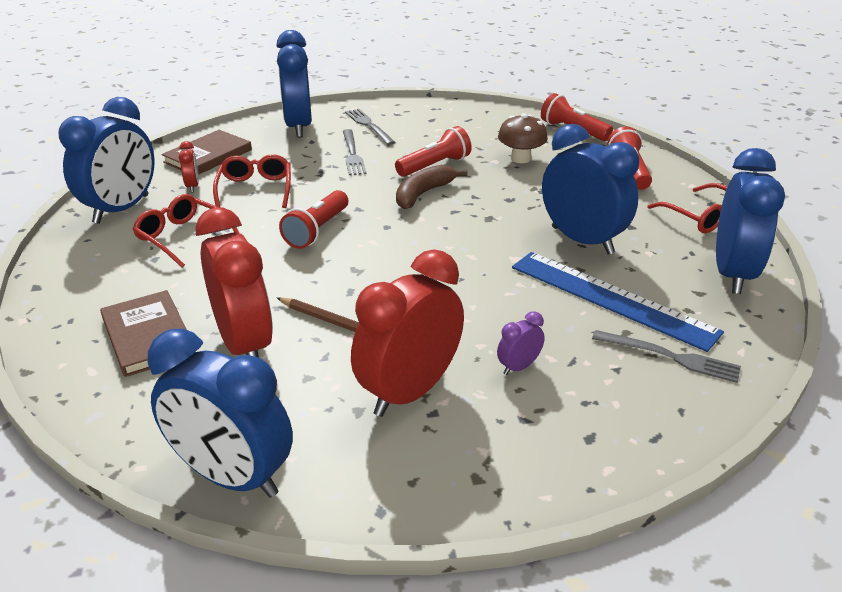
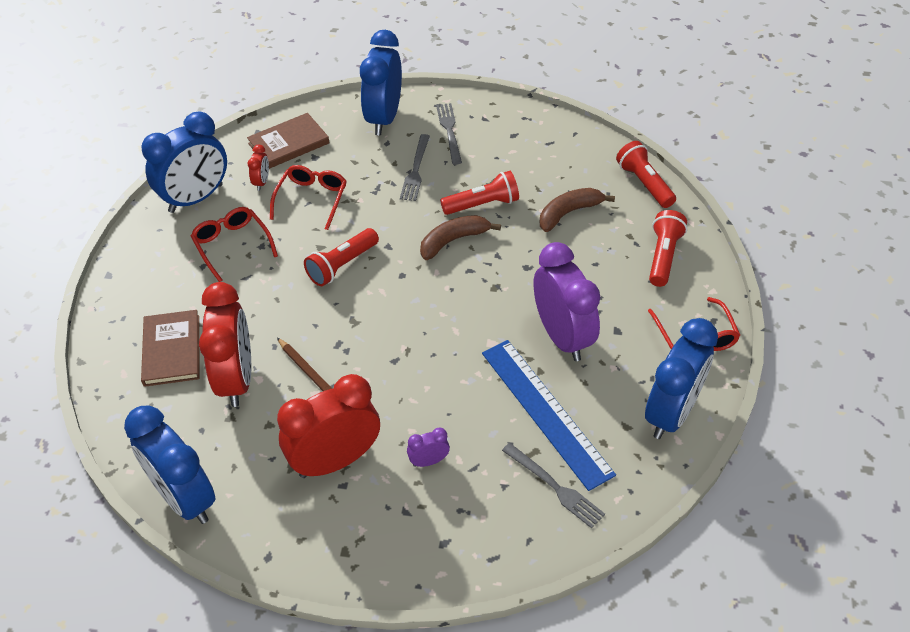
camera: 20 degrees right, 15 degrees up
brown mushroom [498,113,548,163] -> brown banana [540,188,615,232]
blue clock [542,124,639,255] -> purple clock [534,242,600,361]

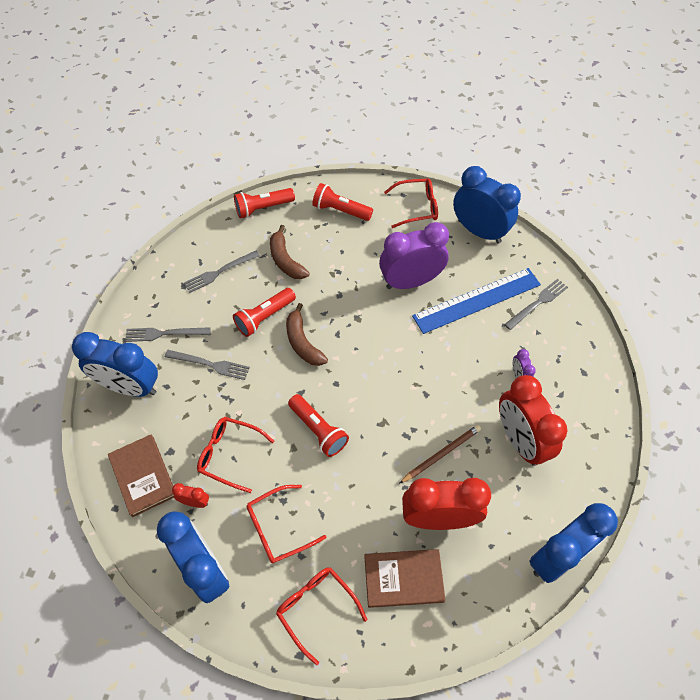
camera: 85 degrees left, 10 degrees up
red flashlight [440,171,519,215] -> red flashlight turned 120 degrees counterclockwise [233,288,296,337]
none -> grey fork [184,251,260,293]
none -> red glasses [276,567,367,665]

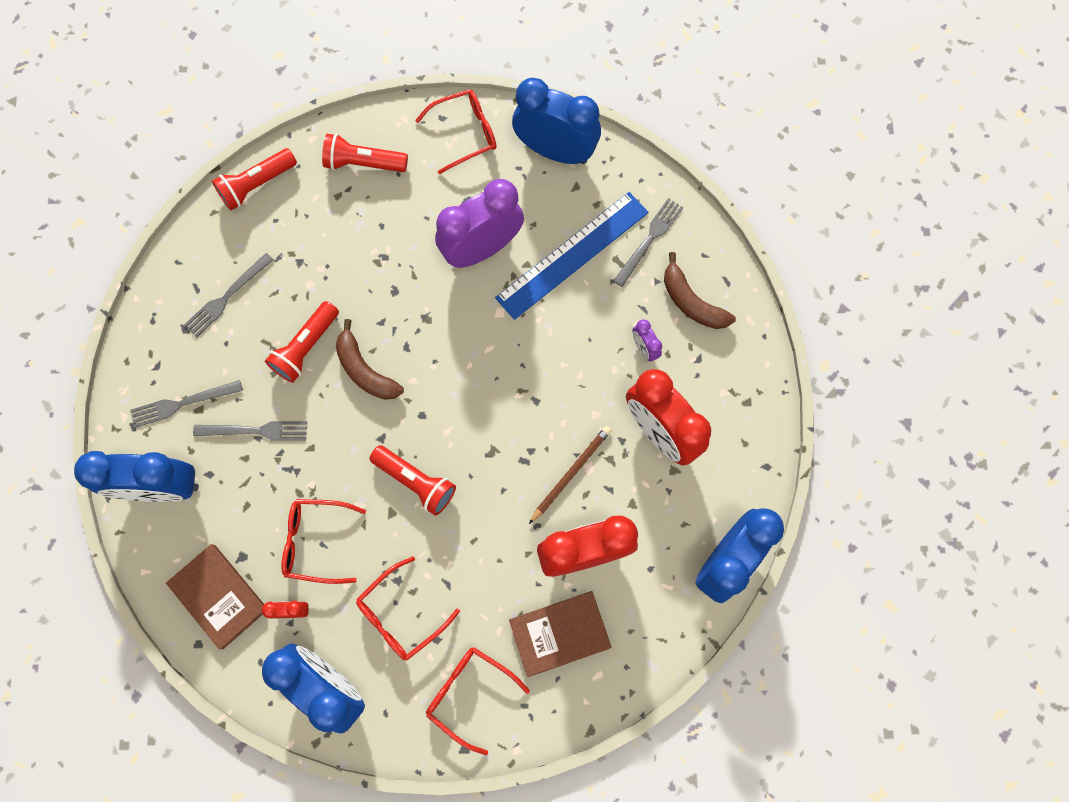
camera: 15 degrees left, 15 degrees up
brown banana [270,225,310,279] -> brown banana moved to [664,252,736,329]

